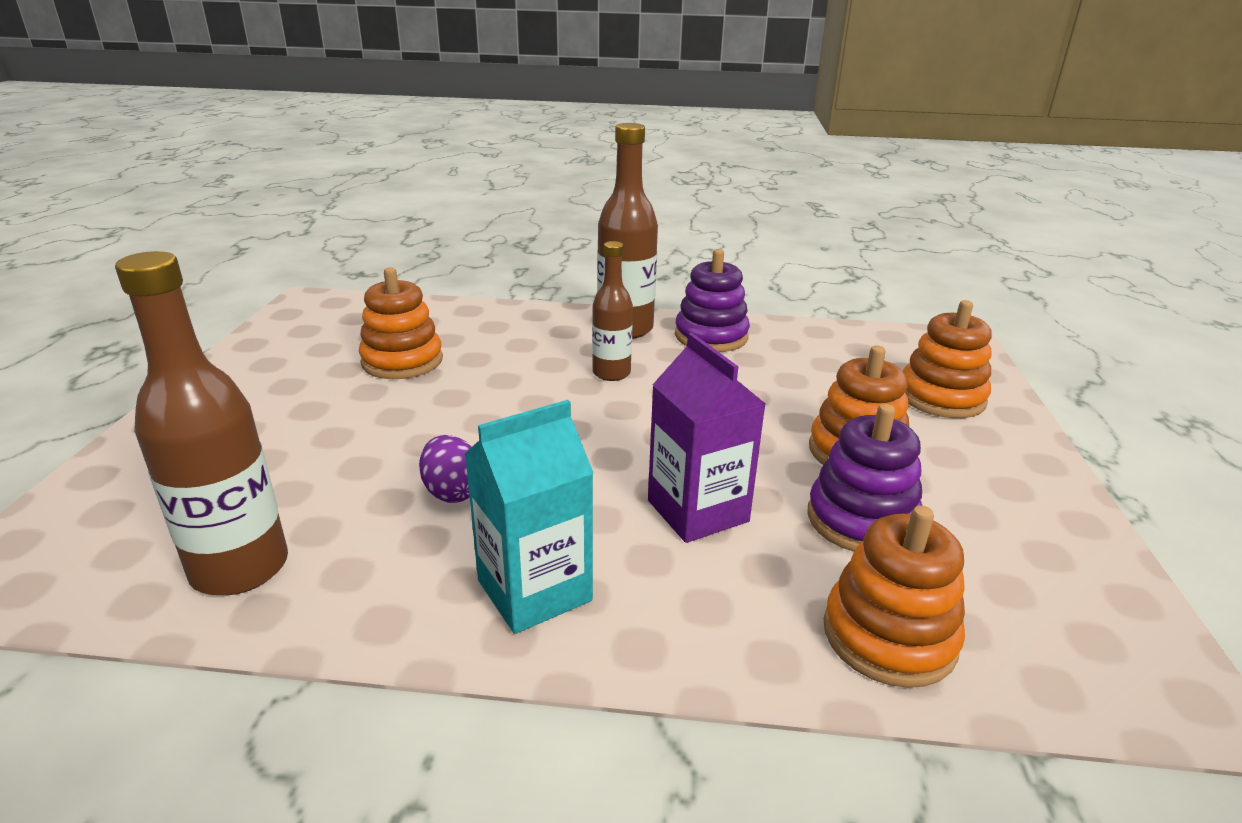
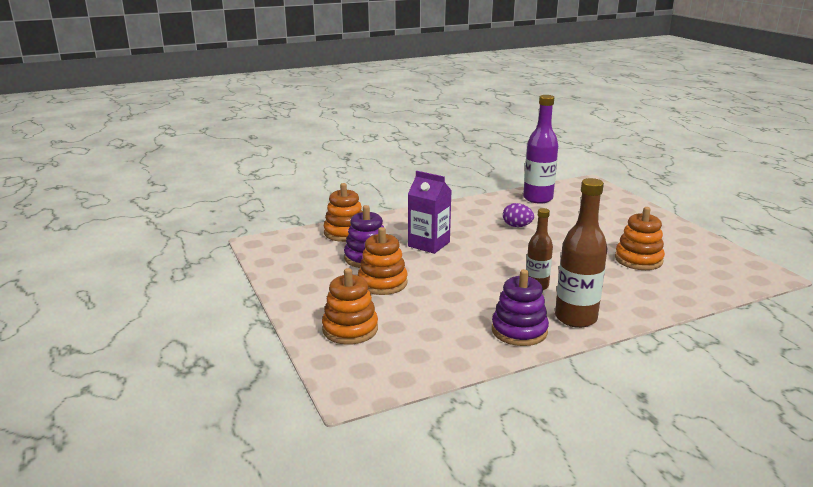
camera: 150 degrees right, 5 degrees down
brown bottle [115,251,288,595] -> purple bottle [523,95,558,204]
turquoise carton [465,400,594,634] -> none

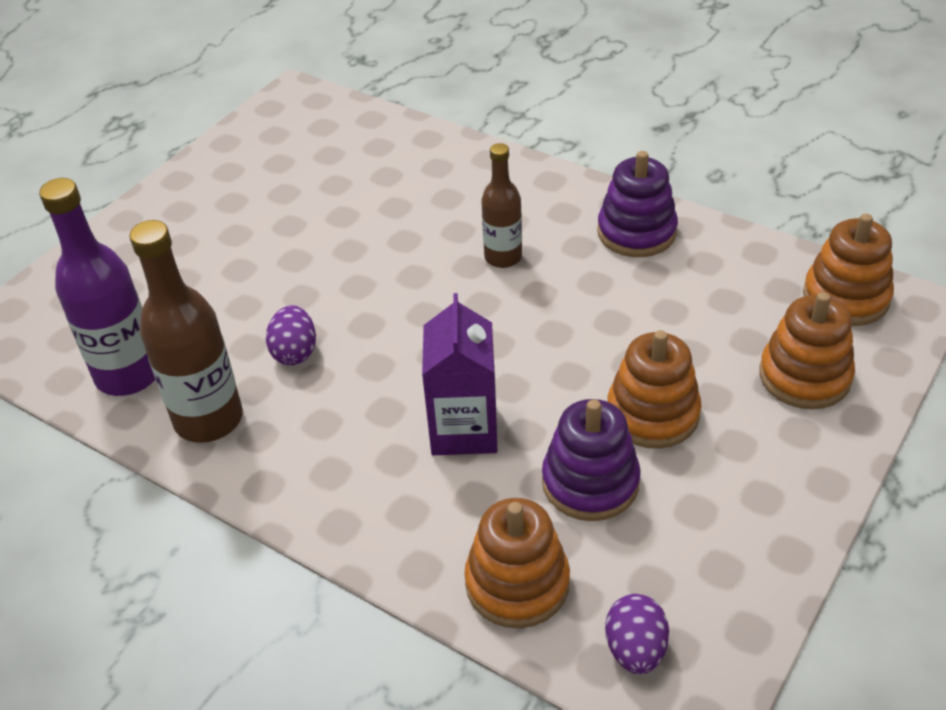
camera: 120 degrees left, 20 degrees up
brown bottle [555,178,607,328] -> brown bottle moved to [129,220,243,443]
orange stacking toy [615,207,665,270] -> orange stacking toy moved to [803,214,894,326]
none -> purple egg [605,594,669,674]

